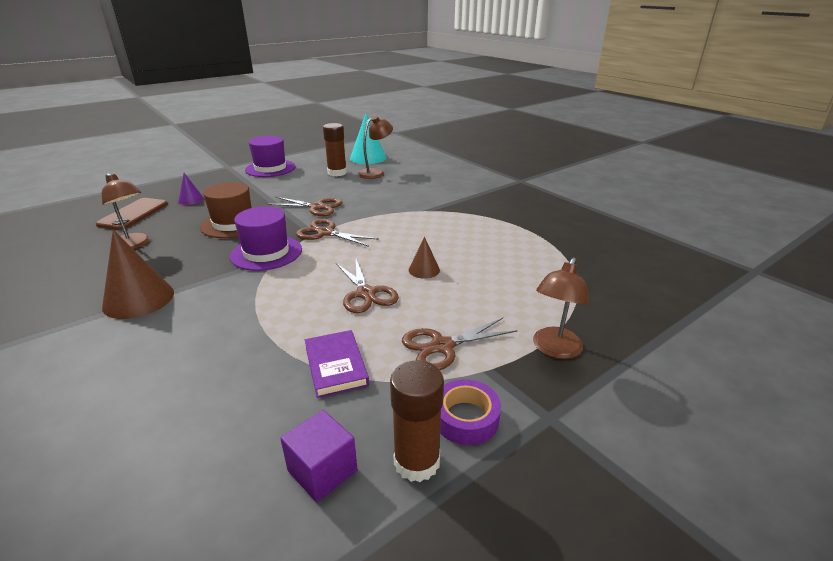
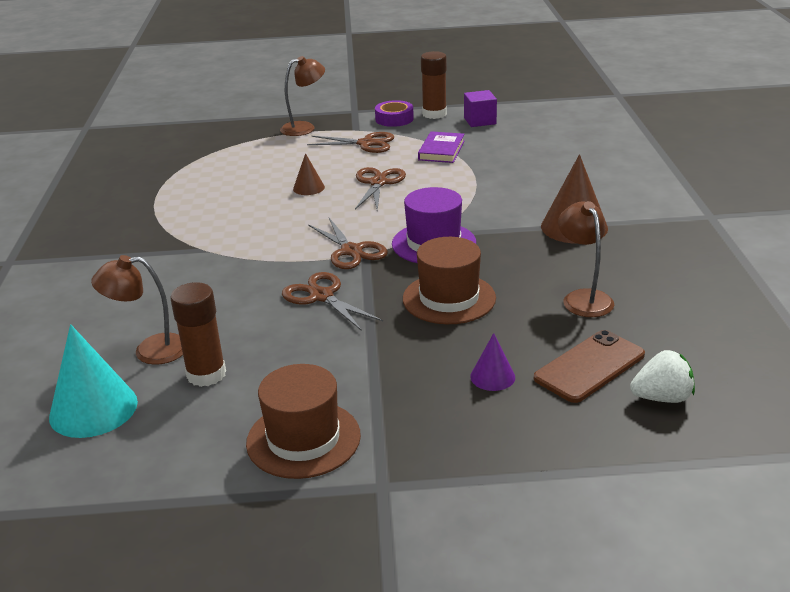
camera: 145 degrees left, 0 degrees up
purple hat [245,136,296,177] -> brown hat [246,364,361,479]
none -> white strawberry [630,350,695,403]

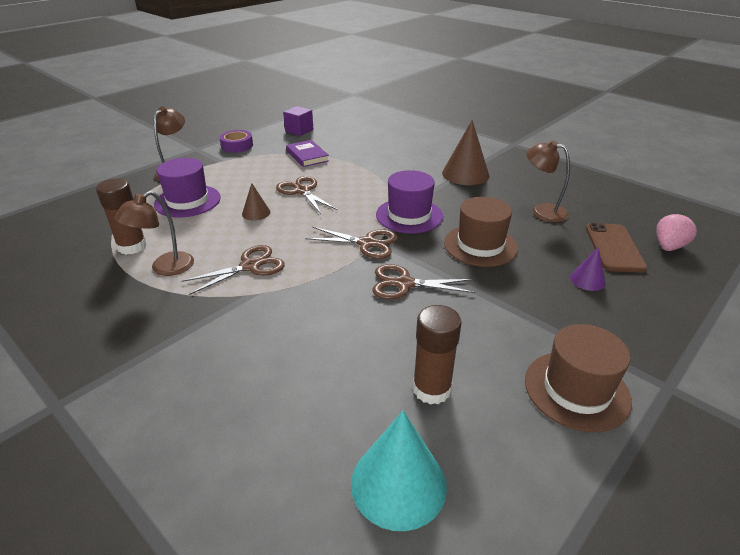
camera: 45 degrees left, 5 degrees up
brown lamp [91,255,183,365] -> brown lamp moved to [114,191,194,276]
brown scissors [307,132,395,153] -> brown scissors moved to [181,245,285,295]
brown glue stick [421,51,447,119] -> brown glue stick moved to [96,178,147,255]
white strawberry [630,350,695,403] -> pink strawberry [656,213,697,251]
none -> purple hat [154,158,221,218]

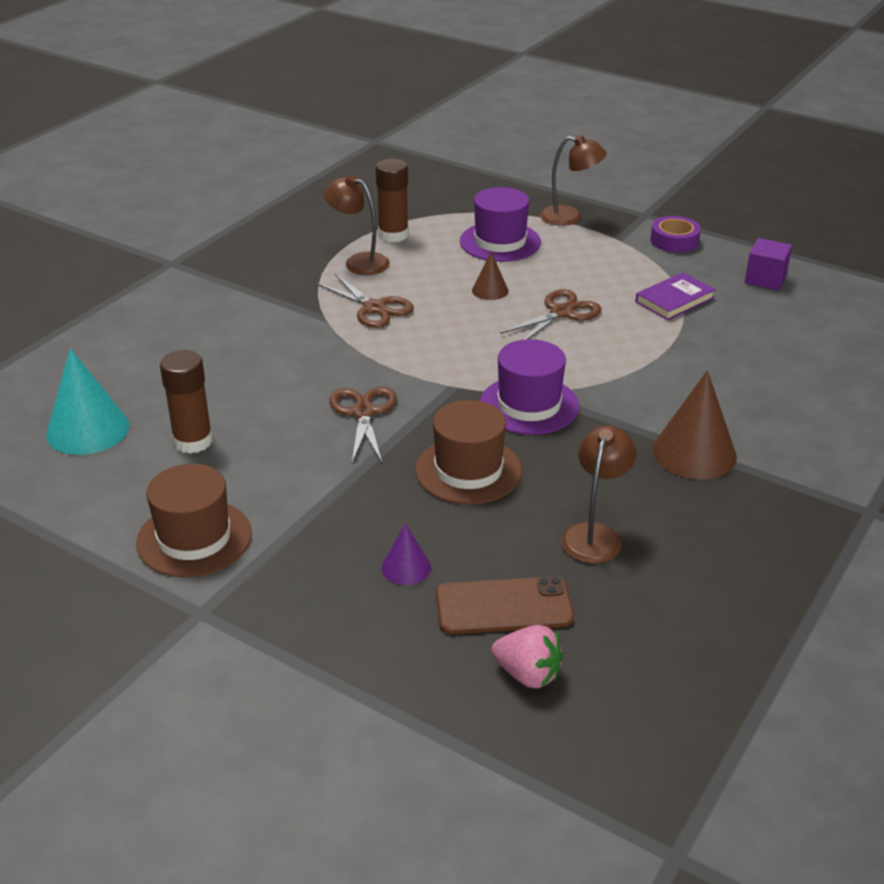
camera: 80 degrees right, 0 degrees up
brown scissors [305,227,398,259] -> none

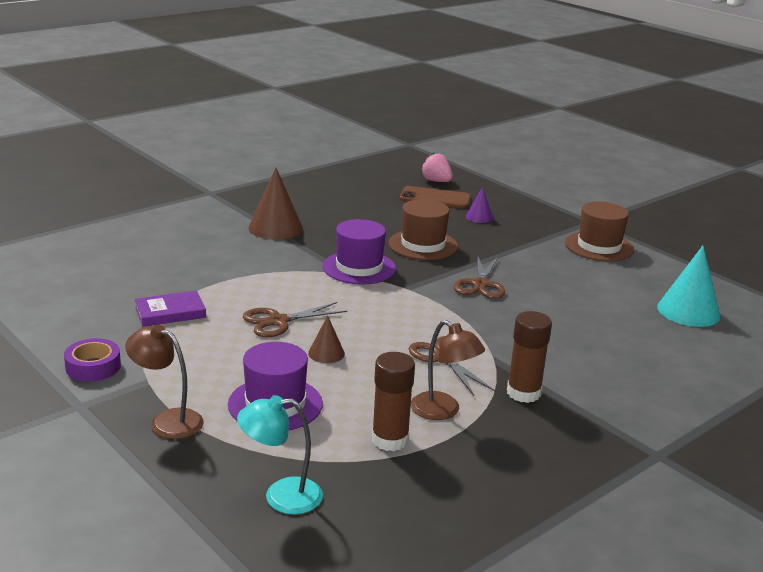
camera: 165 degrees left, 10 degrees down
brown glue stick [160,350,213,454] -> brown glue stick moved to [507,311,552,403]
brown lamp [561,425,637,564] -> none
purple cube [745,238,792,290] -> none
none -> turquoise lamp [237,395,323,515]

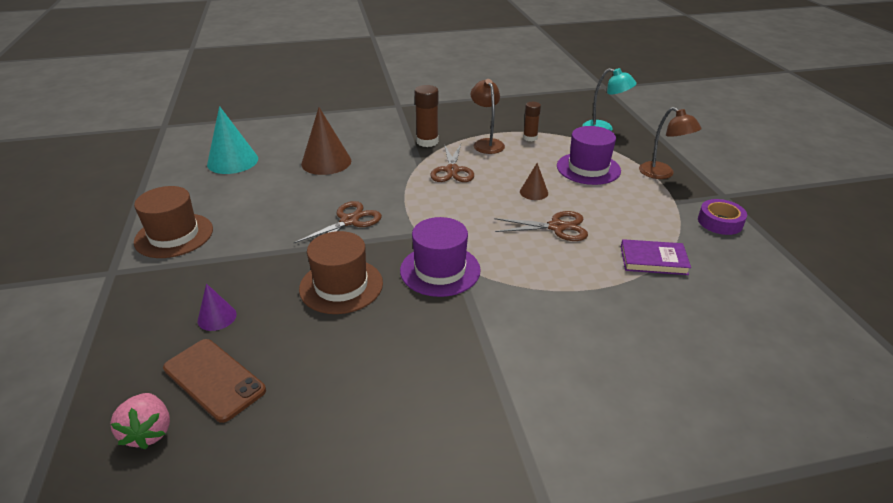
camera: 150 degrees left, 10 degrees up
brown cone [248,168,303,240] -> brown cone moved to [301,107,351,175]
brown glue stick [372,352,415,451] -> brown glue stick [523,102,541,141], size x0.66

